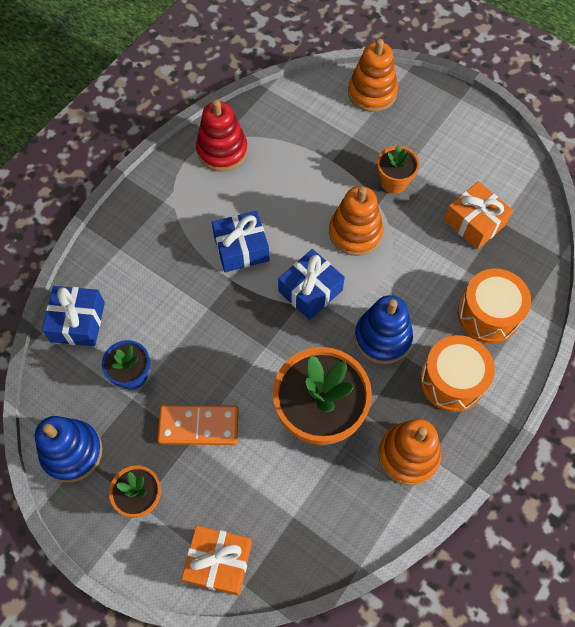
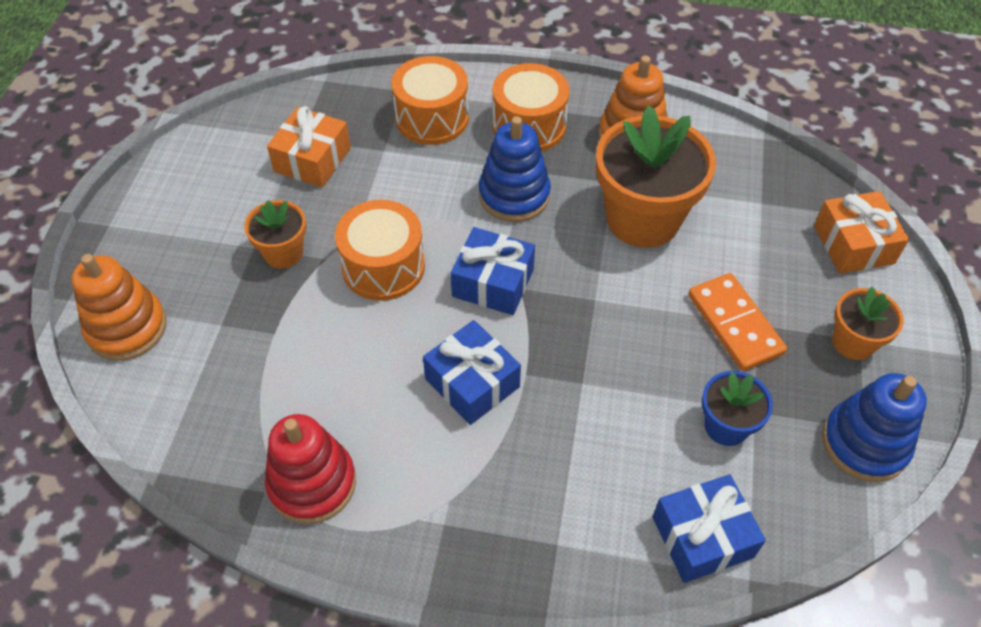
camera: 115 degrees left, 10 degrees down
orange stacking toy [329,186,384,256] -> orange drum [335,200,425,301]

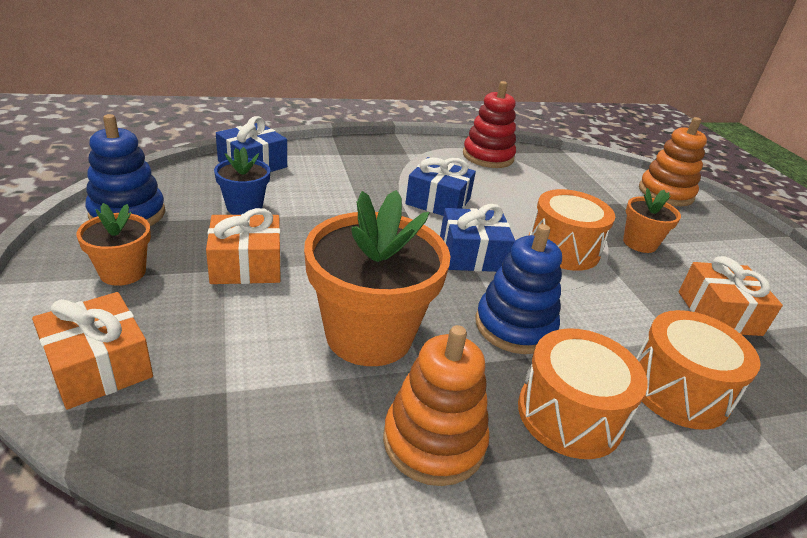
camera: 150 degrees right, 20 degrees down
orange domino [688,273,787,371] -> orange gift [206,208,281,284]

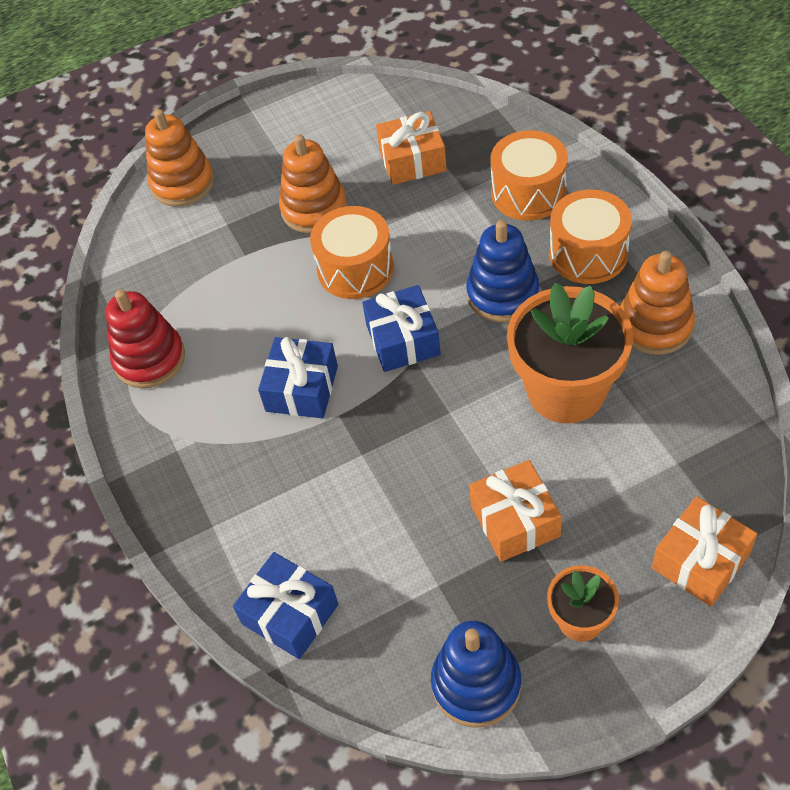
camera: 90 degrees left, 20 degrees up
blue flower pot [214,147,271,215] -> none
orange flower pot [623,188,681,253] -> orange stacking toy [279,134,347,233]

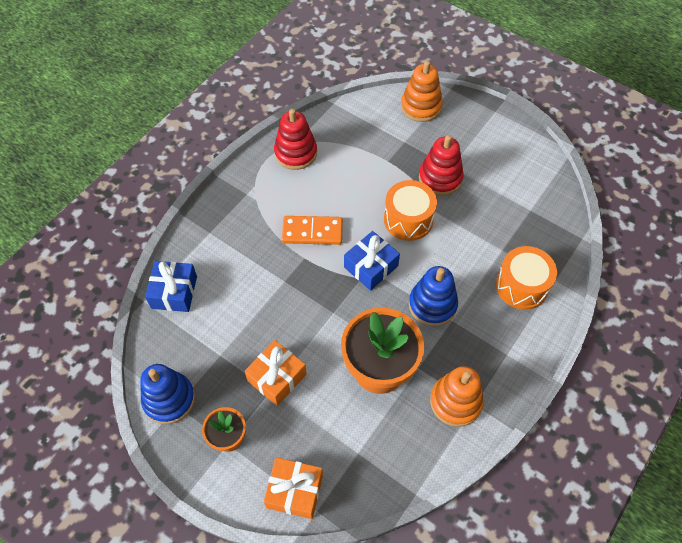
camera: 55 degrees right, 5 degrees up
blue gift [258,337,338,418] -> orange domino [282,216,343,245]
orange stacking toy [279,134,347,233] -> red stacking toy [419,135,464,196]
orange gift [376,111,447,185] -> none
orange drum [549,189,632,284] -> none

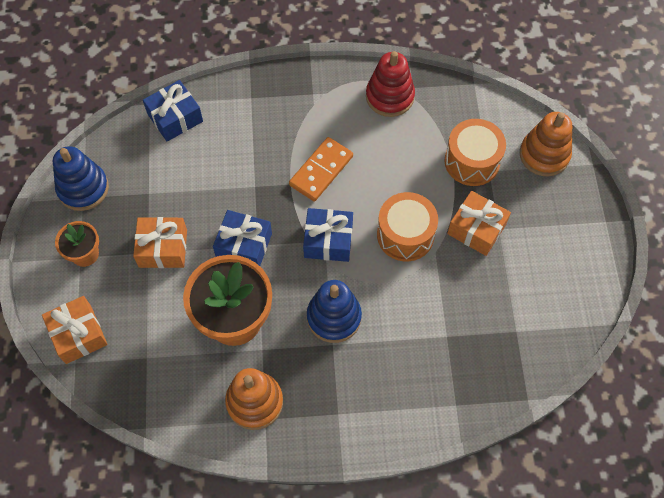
camera: 50 degrees right, 5 degrees up
orange domino [282,216,343,245] -> orange domino turned 75 degrees clockwise [289,137,353,201]
red stacking toy [419,135,464,196] -> orange gift [447,191,511,256]
orange drum [496,246,557,310] -> orange drum moved to [445,119,506,186]
none -> blue gift [213,210,272,266]

